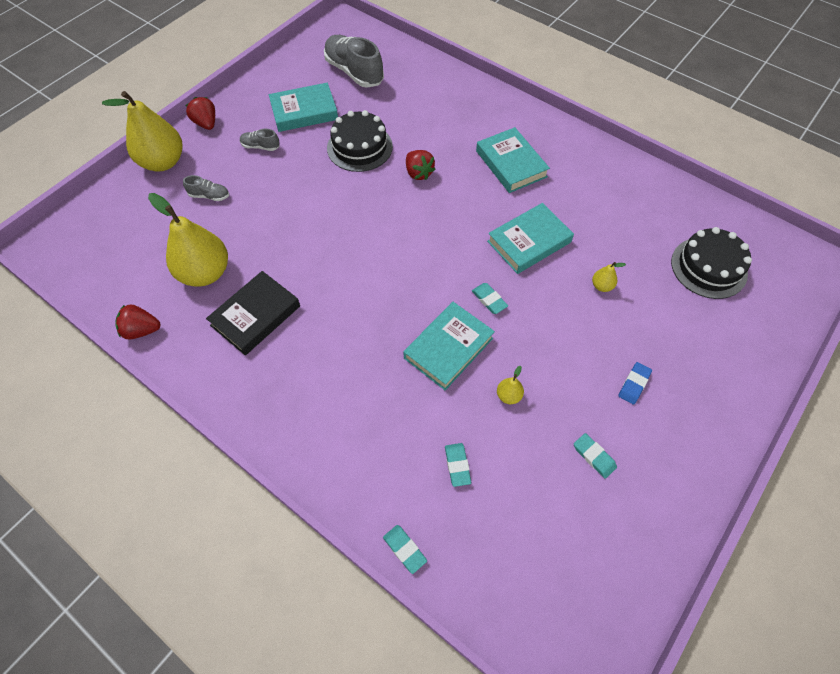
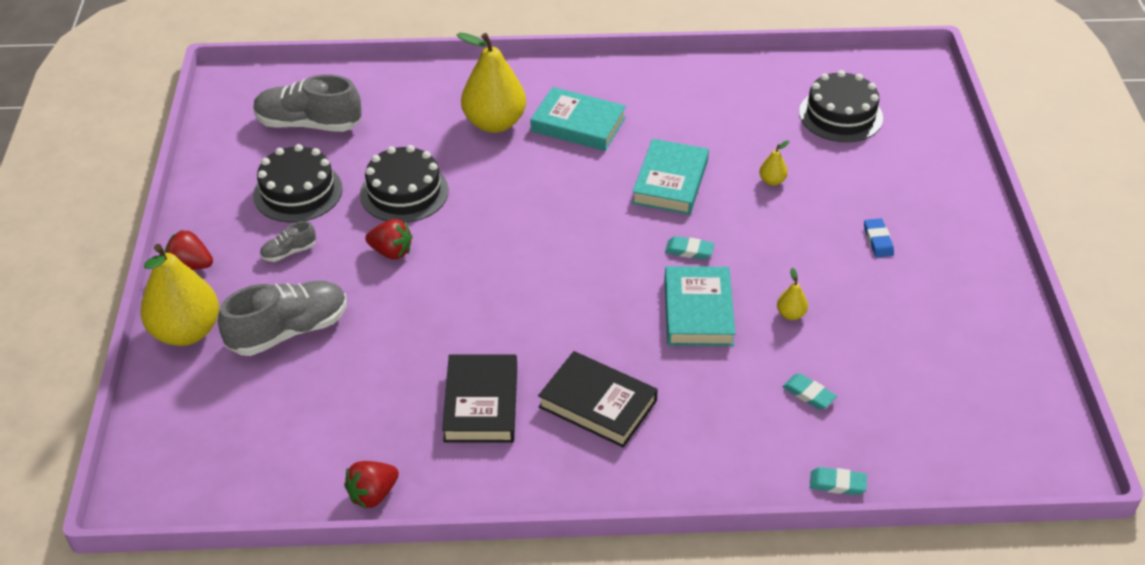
camera: 40 degrees left, 15 degrees down
yellow pear [148,193,228,287] -> yellow pear moved to [457,33,526,133]
grey shoe [183,175,229,201] -> grey shoe [218,281,347,356], size x2.10
turquoise book [269,83,338,132] -> black cake [253,144,343,222]
red strawberry [406,150,436,180] -> red strawberry moved to [365,219,412,260]
turquoise eraser [574,433,617,479] -> none
none -> black book [538,351,658,447]

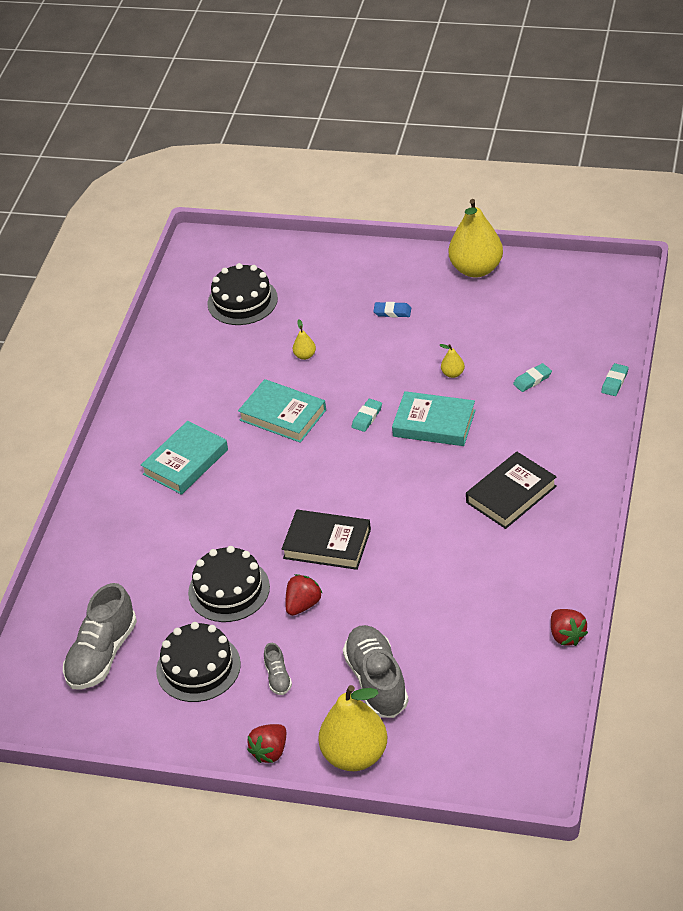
camera: 70 degrees left, 0 degrees up
black book [442,354,517,443] -> black book moved to [282,510,371,570]
yellow pear [457,33,526,133] -> yellow pear moved to [449,199,503,277]

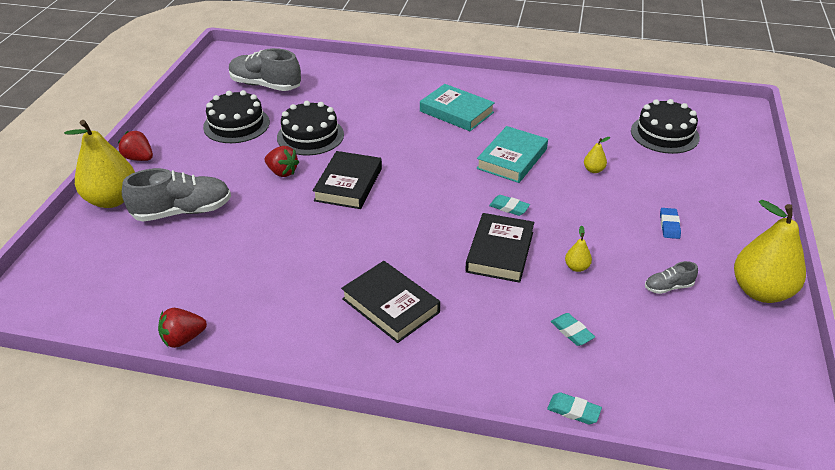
camera: 85 degrees right, 5 degrees down
grey shoe [264,643,292,695] -> grey shoe moved to [645,261,698,294]
turquoise book [392,391,476,446] -> black book [465,213,534,283]

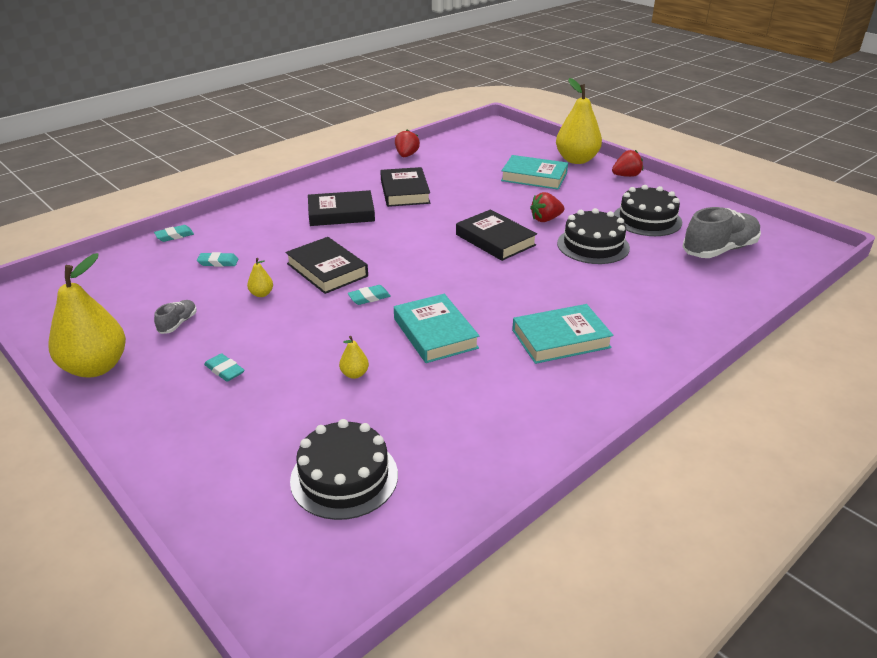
camera: 125 degrees right, 5 degrees down
grey shoe [122,168,231,222] -> turquoise book [501,155,568,190]
blue eraser [660,208,681,239] -> turquoise eraser [204,353,245,382]
none -> black book [380,167,430,207]

